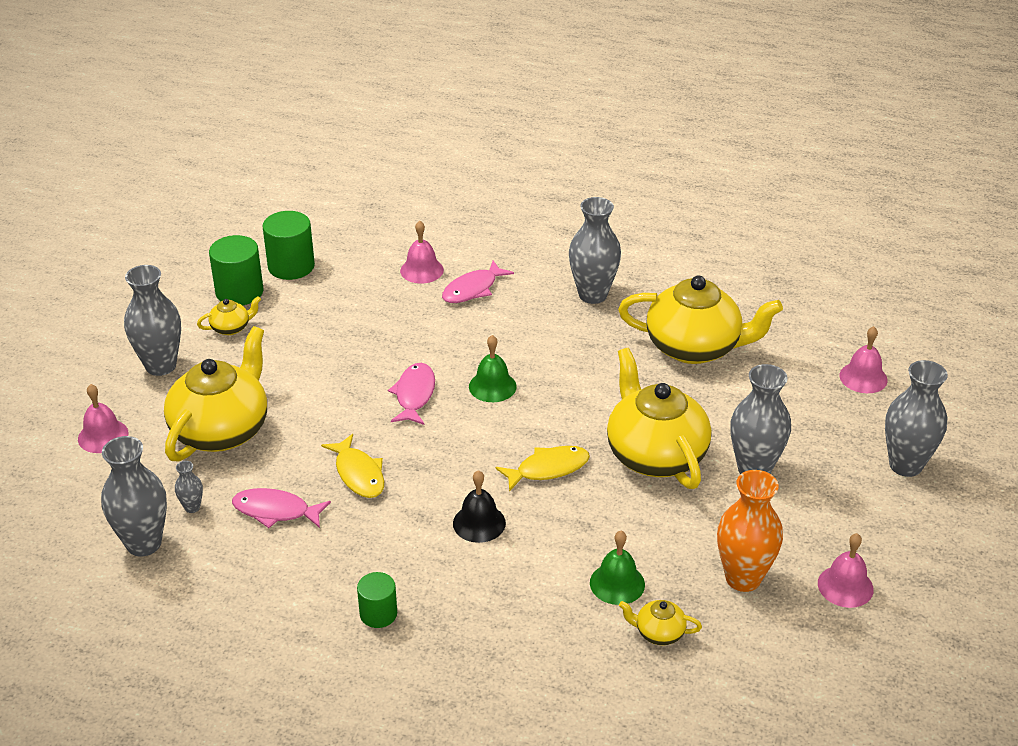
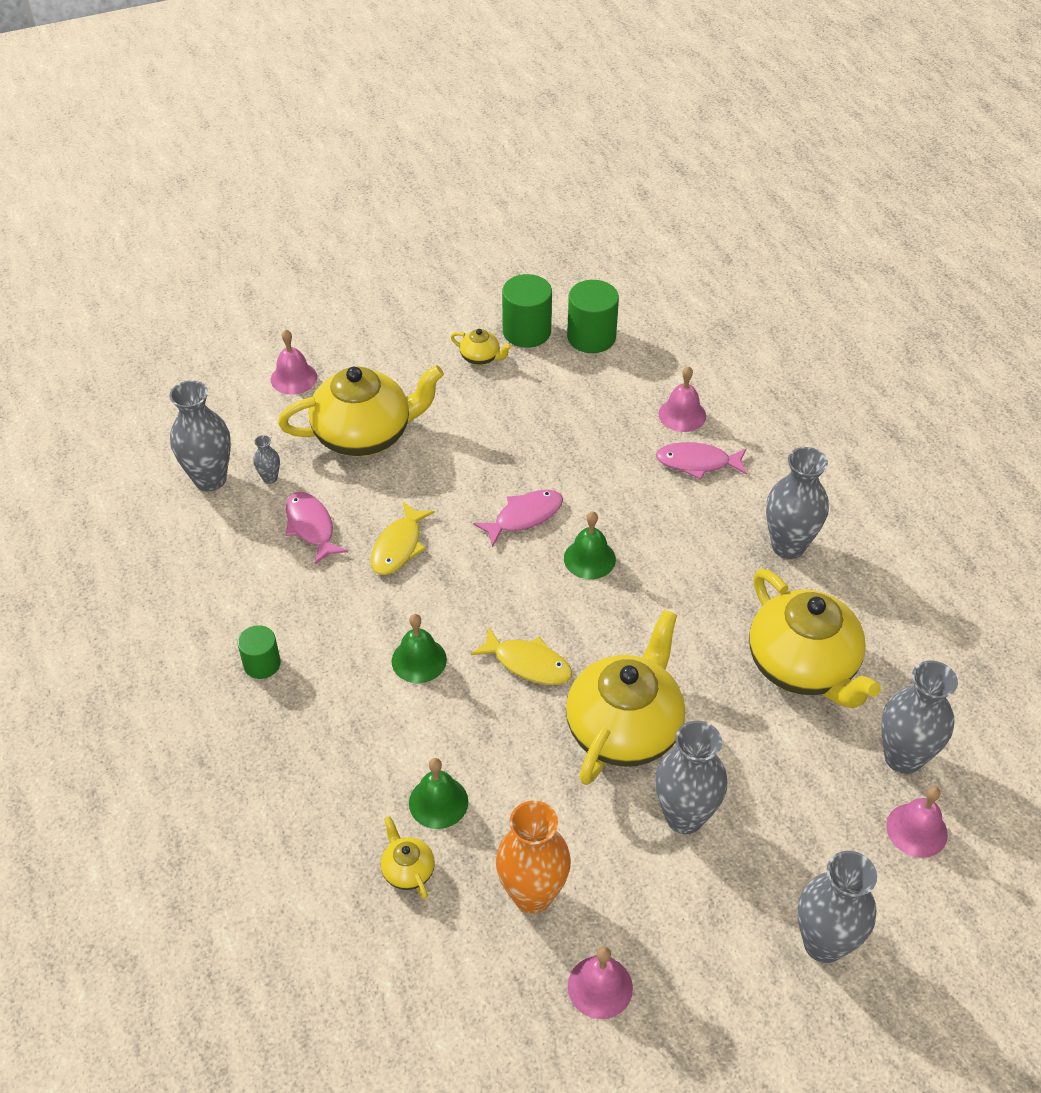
camera: 50 degrees right, 10 degrees up
grey vase [124,265,181,376] -> grey vase moved to [881,660,958,774]
black bell [453,470,506,543] -> green bell [392,614,447,683]

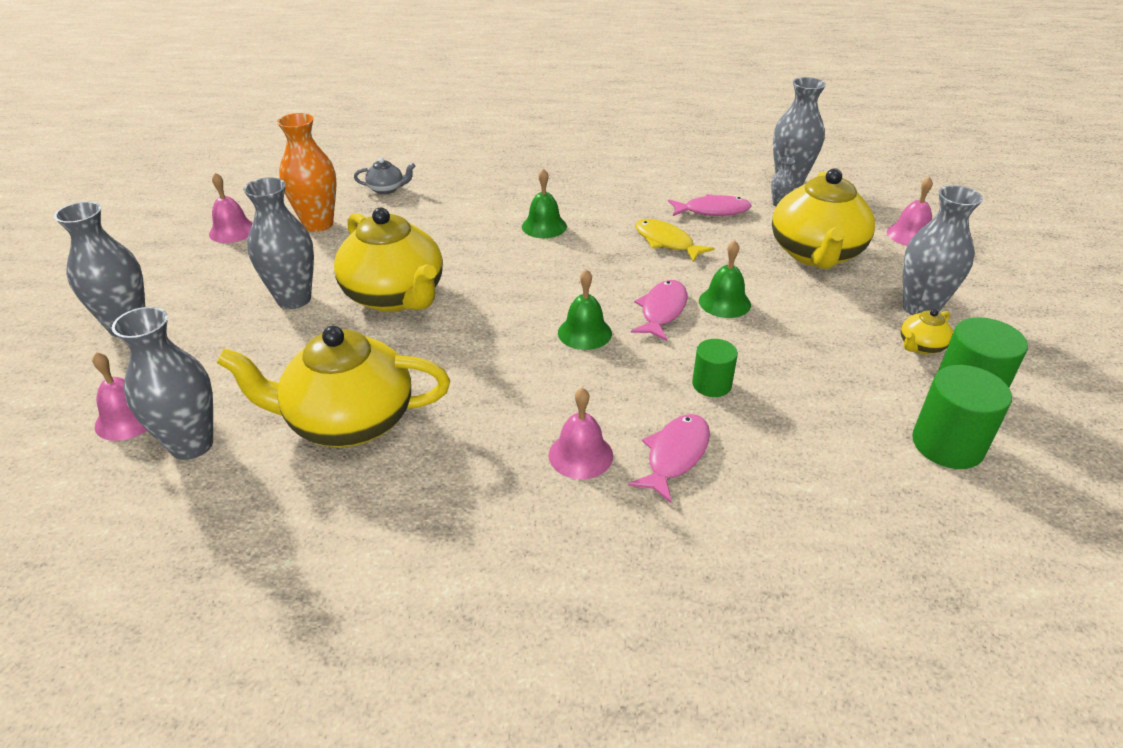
camera: 115 degrees right, 10 degrees down
green cylinder [237,625,281,679] -> green cylinder moved to [692,339,738,397]
yellow teapot [381,816,435,899] -> grey teapot [354,158,415,194]
green bell [409,758,468,829] -> green bell moved to [699,240,751,318]
yellow fish [471,627,572,685] -> none
pink fish [473,490,563,547] -> pink fish turned 150 degrees counterclockwise [631,280,687,341]
pink bell [658,366,706,432] -> pink bell moved to [549,388,613,479]
grey vase [766,447,829,559] -> grey vase moved to [903,185,983,315]

